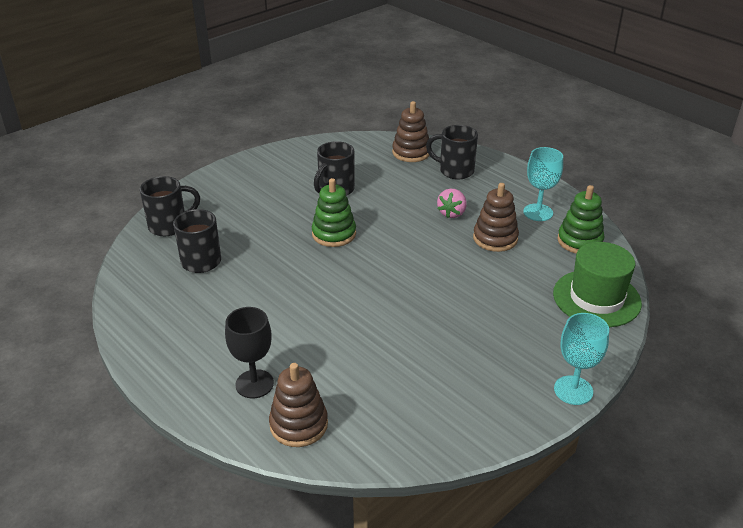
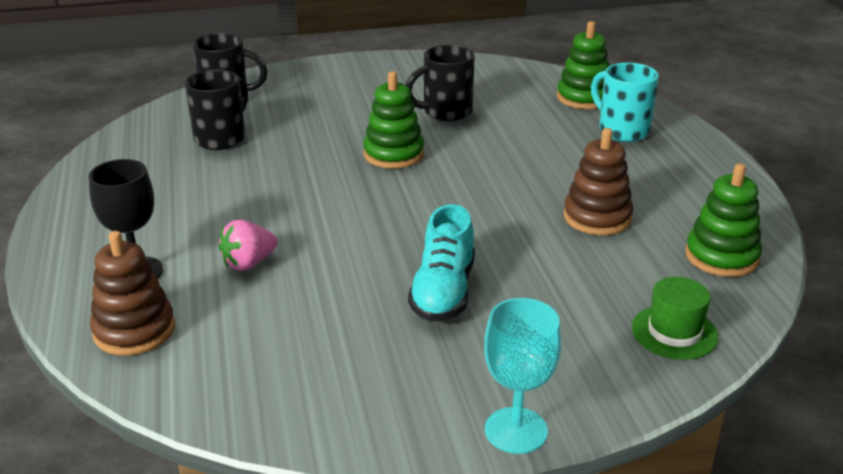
camera: 30 degrees right, 5 degrees down
brown stacking toy [392,101,430,162] -> green stacking toy [557,21,609,109]
black mug [426,125,478,179] -> turquoise mug [591,63,659,142]
pink strawberry [437,189,467,218] -> pink strawberry moved to [219,220,278,271]
turquoise goblet [523,147,563,221] -> none
green hat [553,242,642,327] -> green hat [632,277,718,360], size x0.60
none -> turquoise shoe [408,204,475,322]

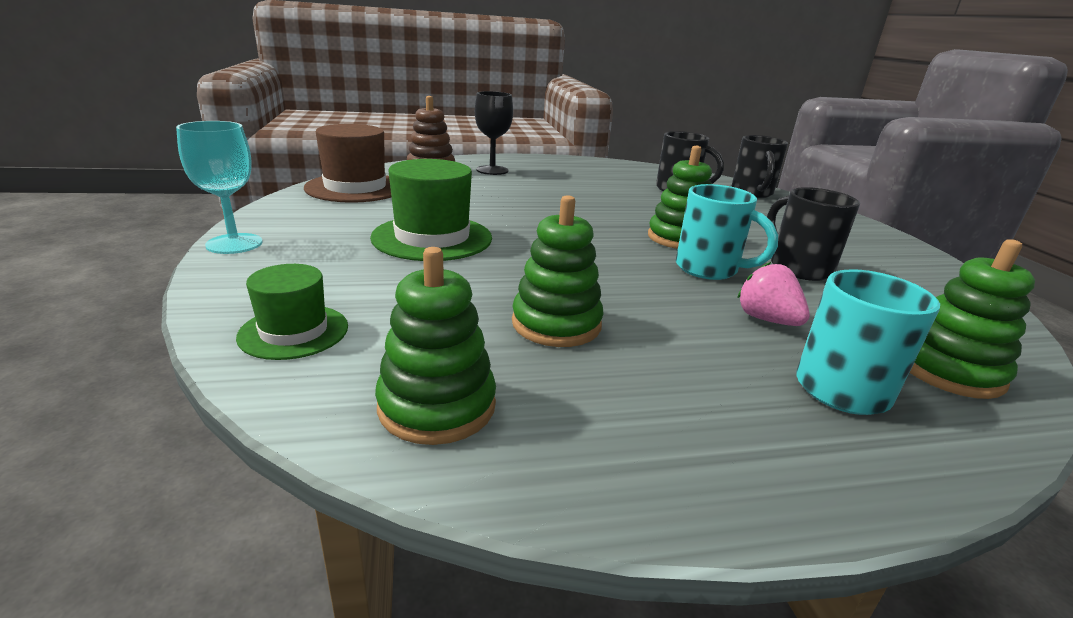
camera: 90 degrees right, 5 degrees down
pink strawberry [219,220,278,271] -> pink strawberry moved to [738,262,810,326]
turquoise shoe [408,204,475,322] -> green hat [370,159,492,261]
brown stacking toy [564,128,633,235] -> green stacking toy [512,195,604,347]
none -> brown hat [304,124,391,203]
none -> turquoise mug [676,184,778,280]

